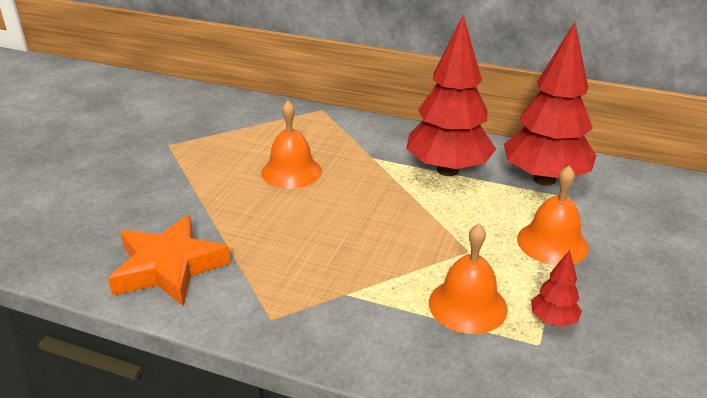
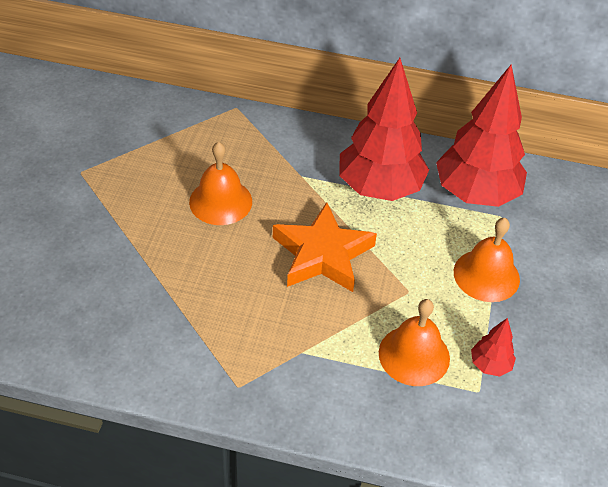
camera: 10 degrees left, 15 degrees up
orange star [108,215,231,306] -> orange star moved to [273,202,377,292]

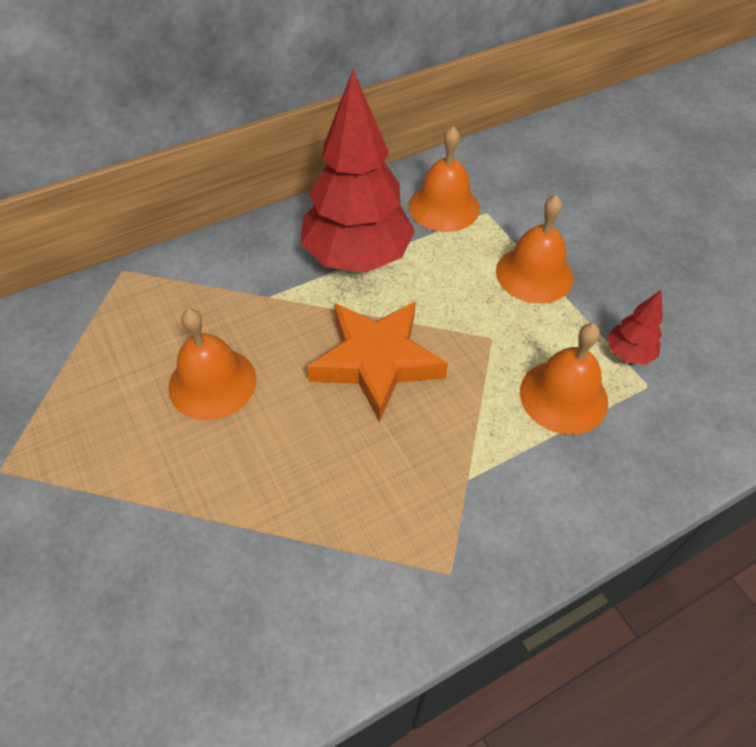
camera: 40 degrees left, 5 degrees up
red tree [436,64,527,207] -> orange bell [409,126,480,232]

